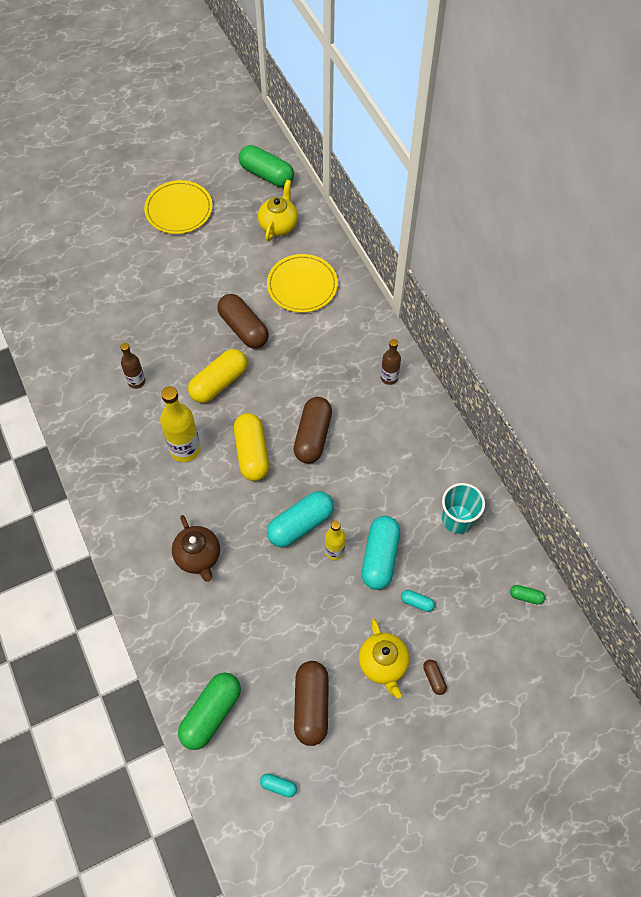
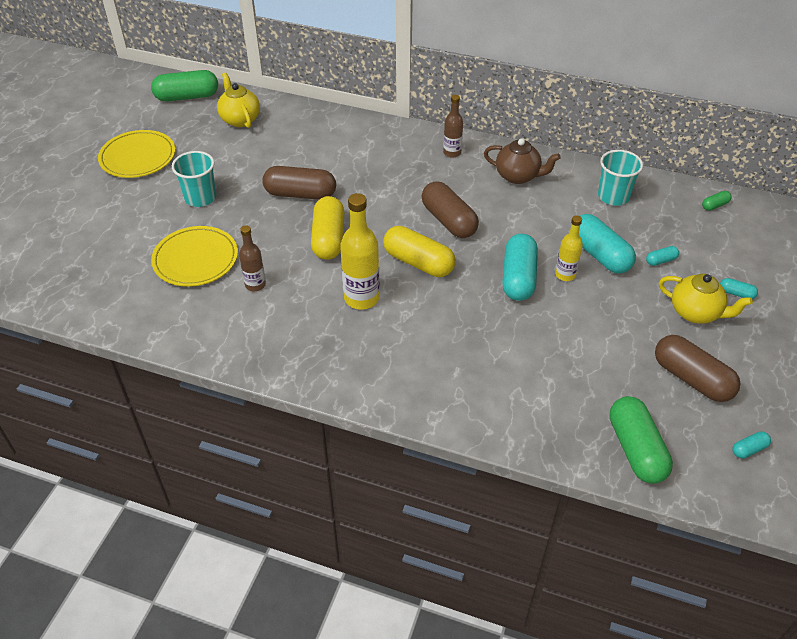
camera: 45 degrees left, 15 degrees down
brown teapot [172,515,220,582] -> brown teapot moved to [484,138,561,184]
yellow plate [267,254,338,313] -> yellow plate moved to [151,226,238,287]
brown capsule [423,660,447,695] -> turquoise capsule [720,278,758,299]
none -> turquoise cup [172,151,216,207]

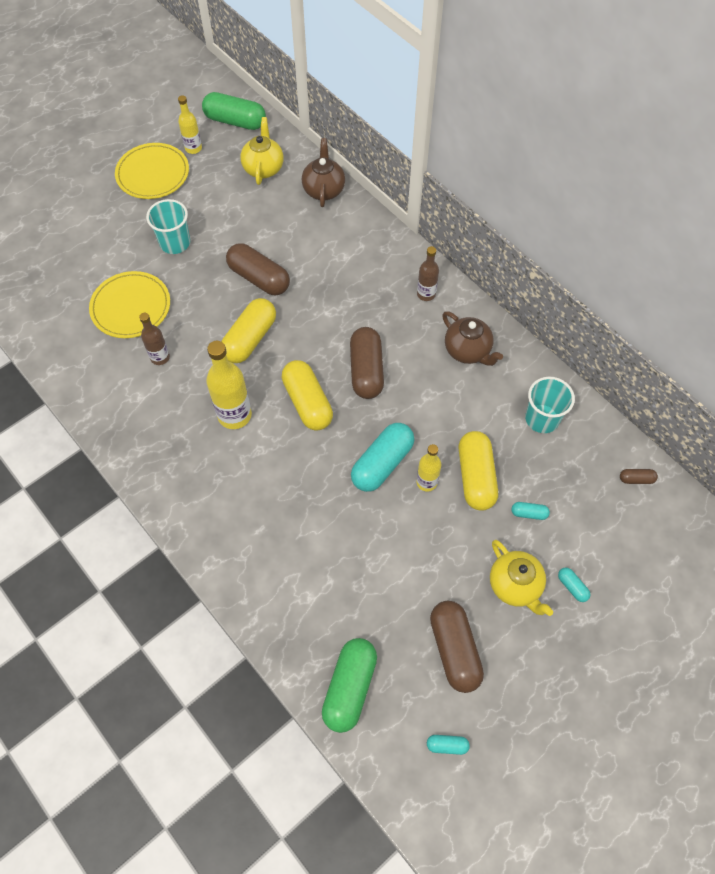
camera: 30 degrees right, 15 degrees up
turquoise capsule [579,214,636,274] -> yellow capsule [458,431,498,511]
green capsule [702,191,732,211] -> brown capsule [620,469,658,484]
none -> yellow bottle [178,95,202,154]
none -> brown teapot [302,138,345,207]

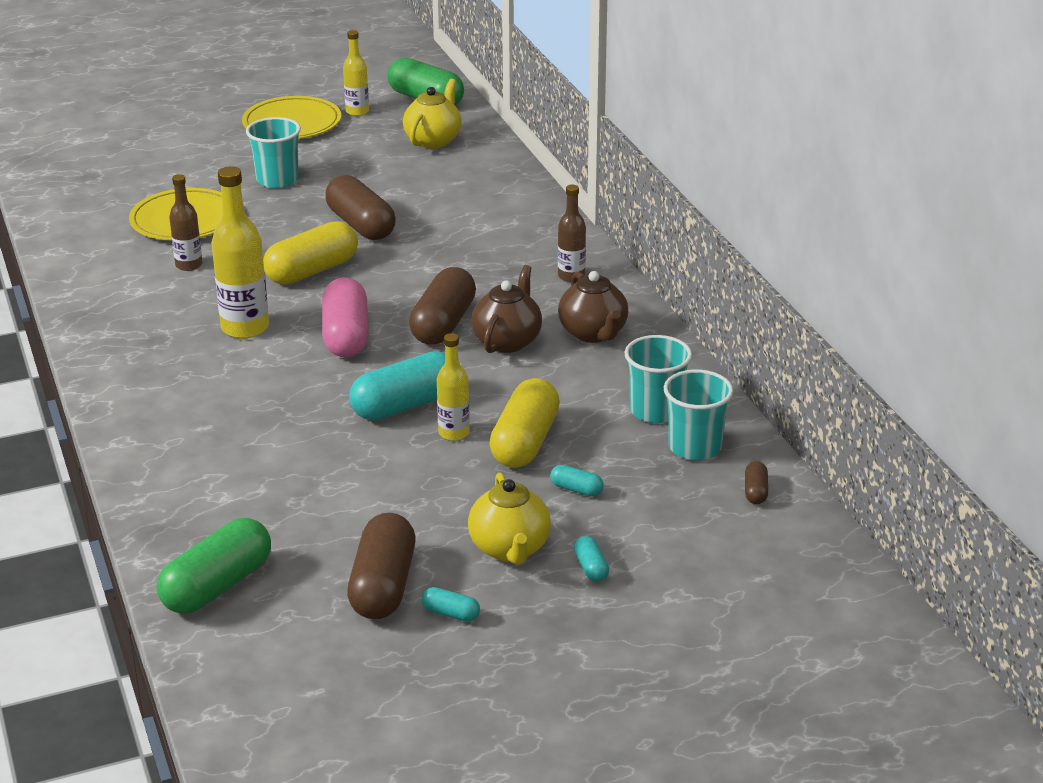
camera: 20 degrees right, 30 degrees down
yellow capsule [282,360,333,431] -> pink capsule [322,277,369,357]
brown teapot [302,138,345,207] -> brown teapot moved to [471,265,542,353]
turquoise capsule [427,735,470,755] -> turquoise capsule moved to [422,587,480,622]
brown capsule [620,469,658,484] -> brown capsule turned 75 degrees clockwise [745,461,768,504]
none -> turquoise cup [664,369,733,460]

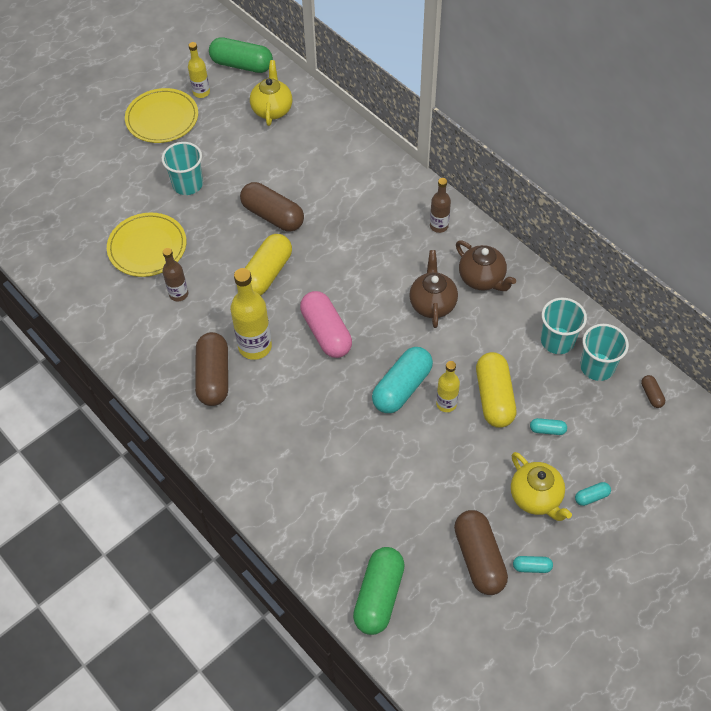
camera: 20 degrees left, 25 degrees up
brown capsule [409,267,476,345] -> brown capsule moved to [195,332,228,406]
turquoise capsule [574,536,609,582] -> turquoise capsule turned 75 degrees counterclockwise [575,482,611,506]

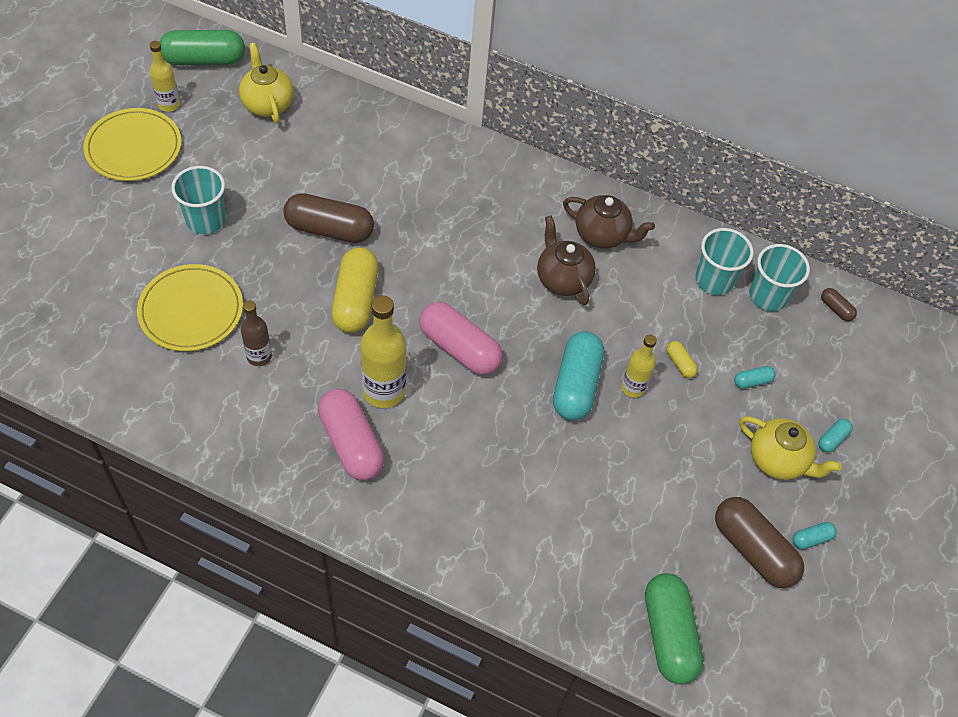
camera: 30 degrees left, 0 degrees up
brown capsule [195,332,228,406] -> pink capsule [318,389,385,481]
brown bottle [430,178,451,233] -> none
yellow capsule [476,352,516,428] -> yellow capsule [666,341,698,378], size x0.45

